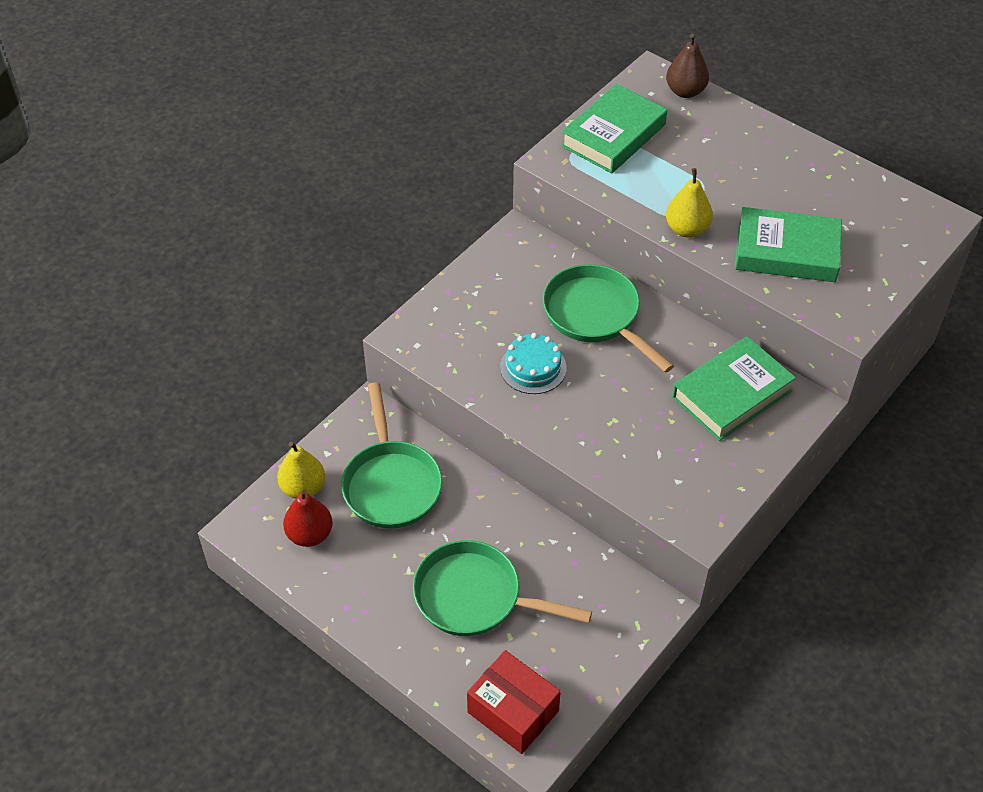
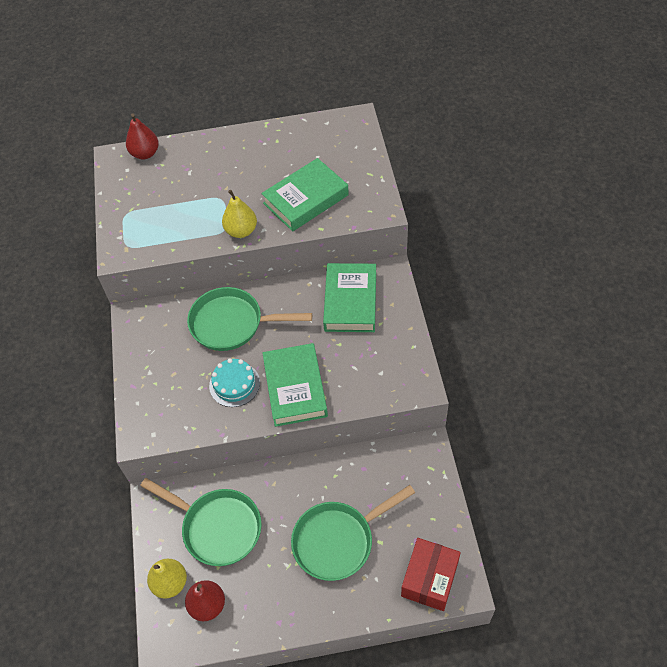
camera: 45 degrees left, 5 degrees up
red box [467,650,561,754] -> red box turned 60 degrees counterclockwise [401,538,461,611]
green book [561,84,667,173] -> green book moved to [262,343,328,427]
brown pear [666,34,709,98] -> red pear [126,113,159,159]

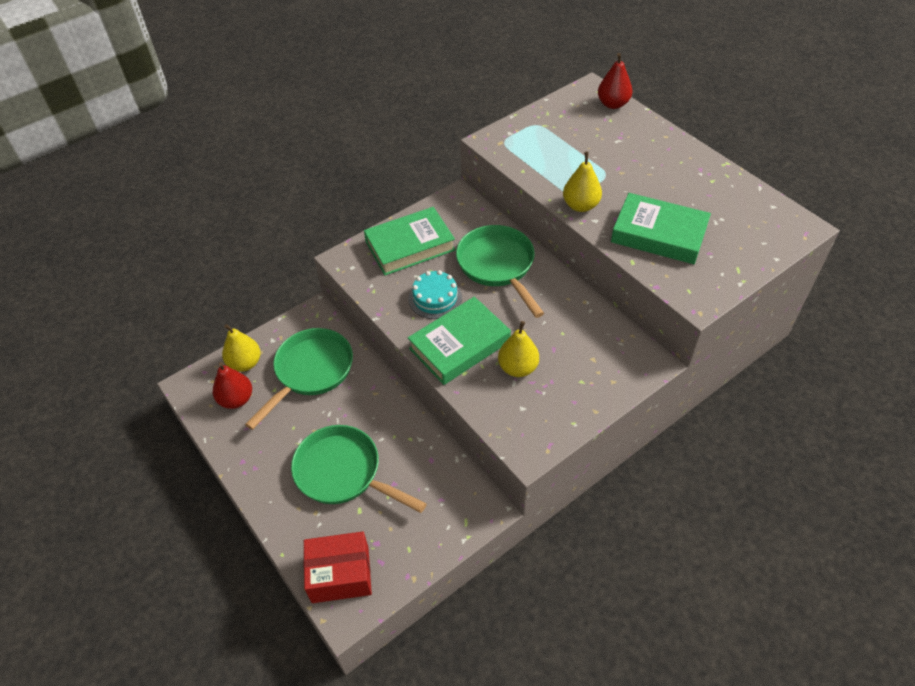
camera: 60 degrees right, 5 degrees down
green pan [140,478,262,566] -> green pan turned 150 degrees counterclockwise [245,328,353,430]
green book [323,263,376,332] -> green book moved to [364,207,455,275]
none -> yellow pear [498,321,539,377]

